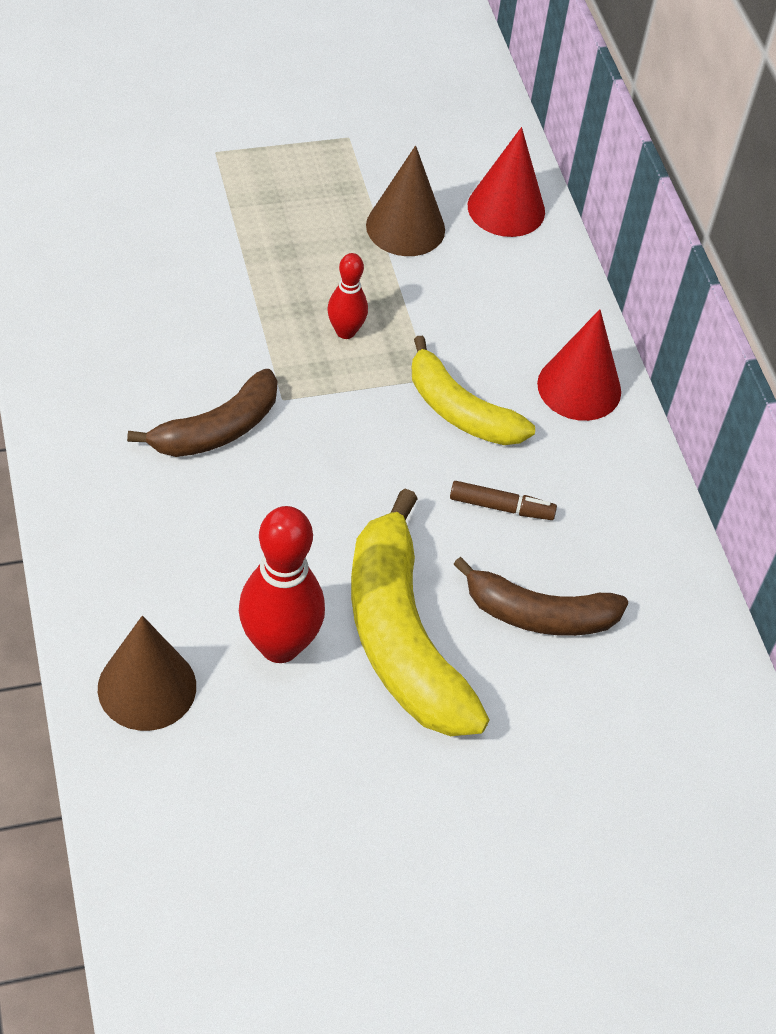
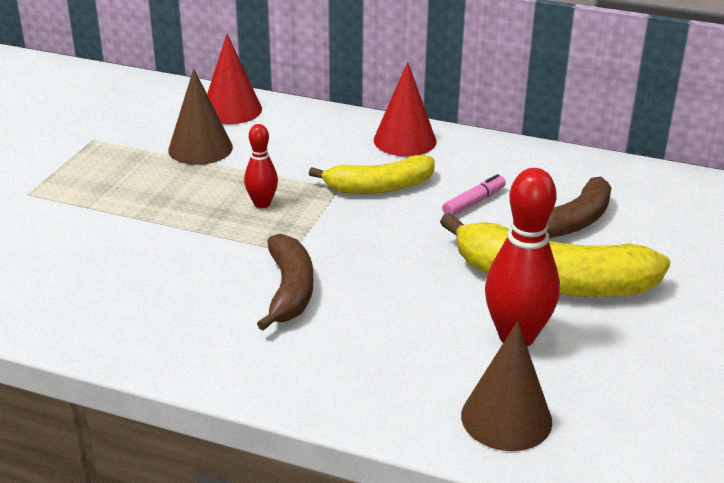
camera: 50 degrees left, 20 degrees down
brown marker [450,481,557,520] -> pink marker [442,174,506,216]

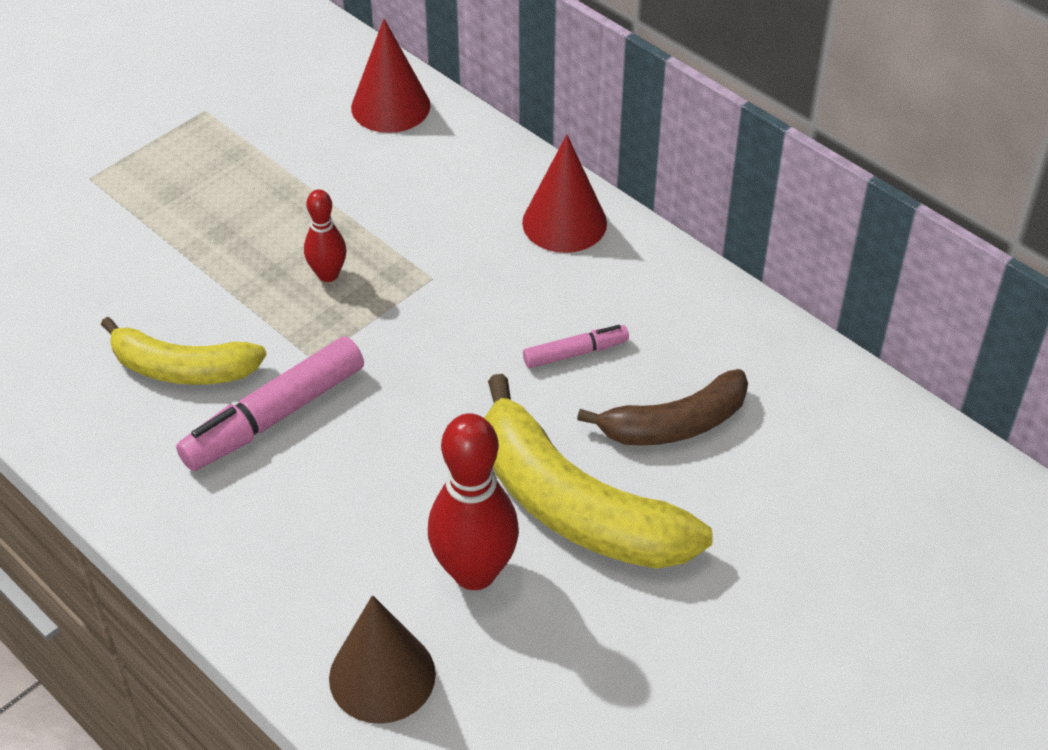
camera: 25 degrees right, 15 degrees up
brown cone [168,69,233,165] -> none
brown banana [257,234,313,331] -> pink marker [176,336,364,471]
yellow banana [309,155,435,194] -> yellow banana moved to [101,317,267,385]

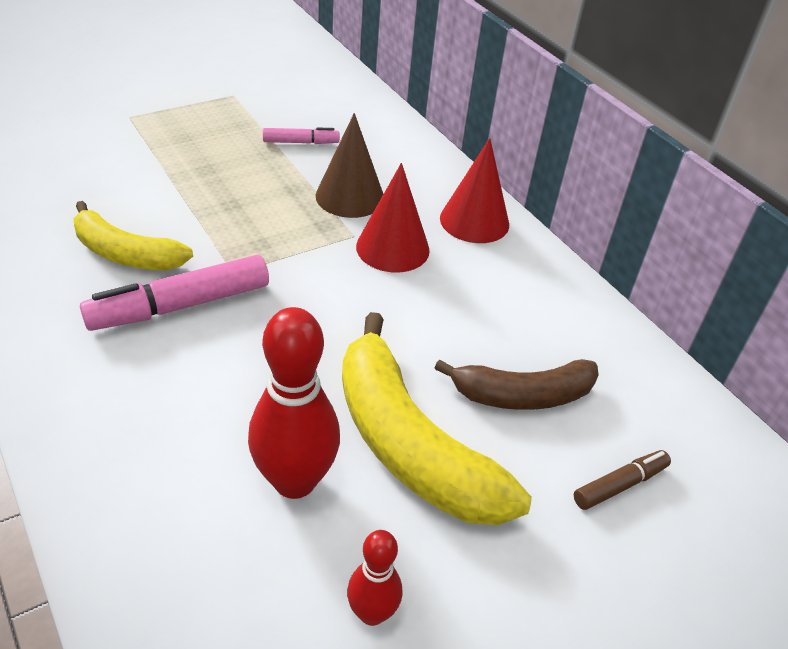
camera: 10 degrees right, 5 degrees down
red bowling pin [304,190,346,282] -> red bowling pin moved to [347,530,402,626]
brown cone [329,595,436,724] -> brown cone moved to [316,113,383,218]
red cone [351,19,430,133] -> red cone moved to [356,163,430,272]
pink marker [523,325,629,368] -> pink marker moved to [263,127,339,144]
none -> brown marker [574,450,671,510]

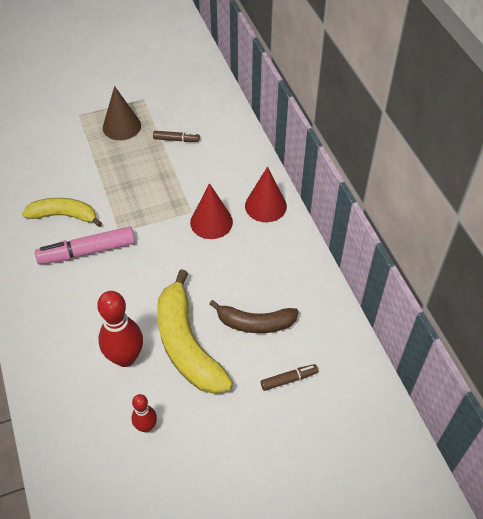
camera: 15 degrees right, 10 degrees up
yellow banana [74,201,193,270] -> yellow banana turned 150 degrees clockwise [22,198,102,227]
pink marker [263,127,339,144] -> brown marker [153,131,200,142]
brown cone [316,113,383,218] -> brown cone moved to [103,86,141,140]

